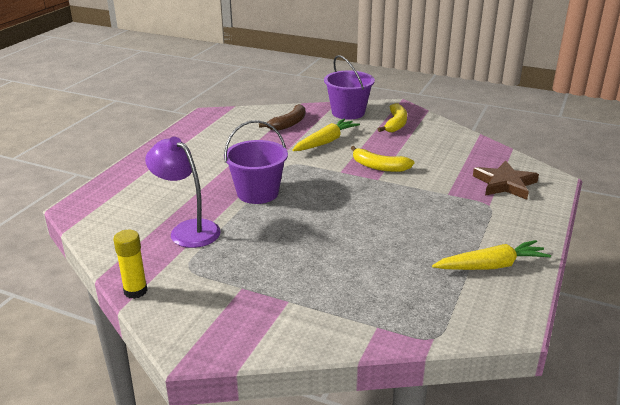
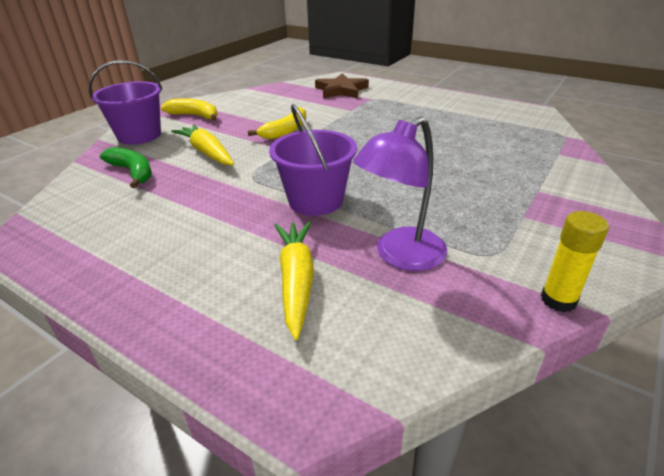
camera: 80 degrees left, 5 degrees up
brown banana [259,104,305,131] -> green banana [100,147,152,188]
yellow carrot [432,240,551,270] -> yellow carrot moved to [275,221,314,340]

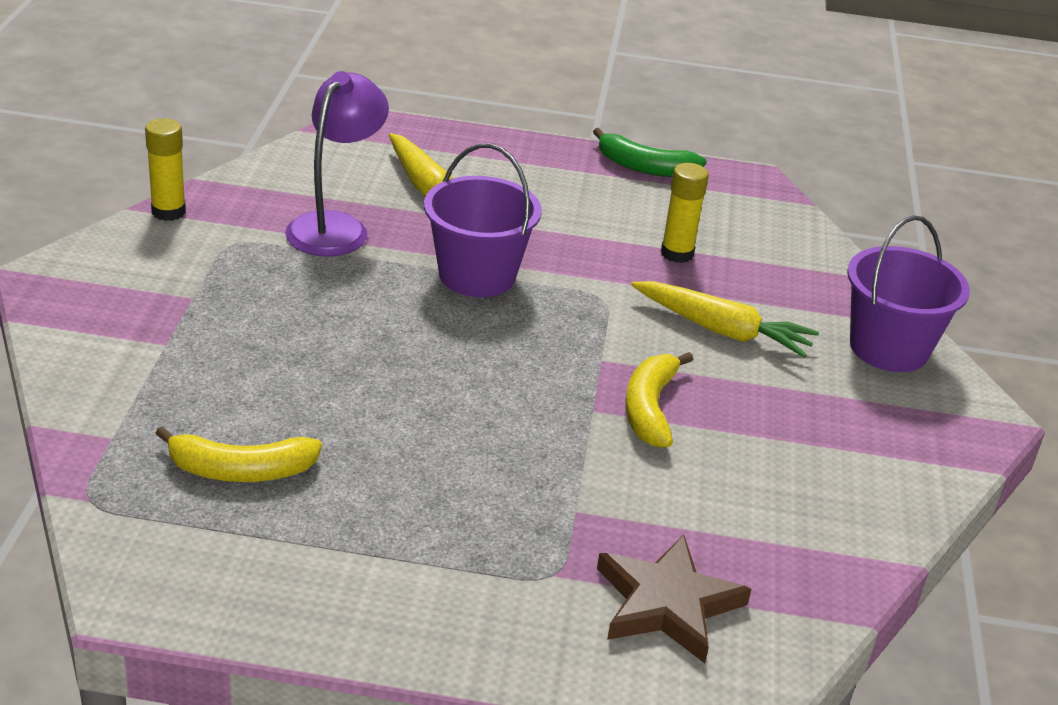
camera: 150 degrees right, 0 degrees up
green banana [100,147,152,188] -> green banana moved to [593,128,707,177]
yellow banana [161,98,218,121] -> yellow banana moved to [155,426,322,482]
none -> yellow glue stick [661,163,709,263]

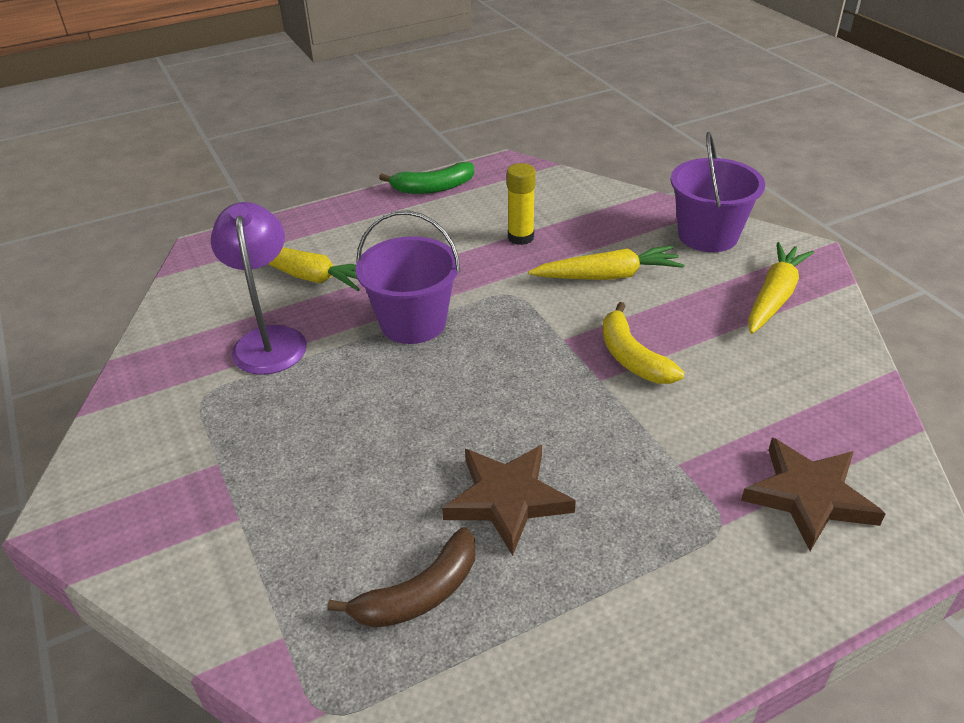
camera: 30 degrees left, 5 degrees up
yellow glue stick [145,118,186,221] -> none
yellow banana [155,426,322,482] -> brown banana [327,527,475,628]
none -> brown star [442,445,576,556]
none -> yellow carrot [748,242,814,334]

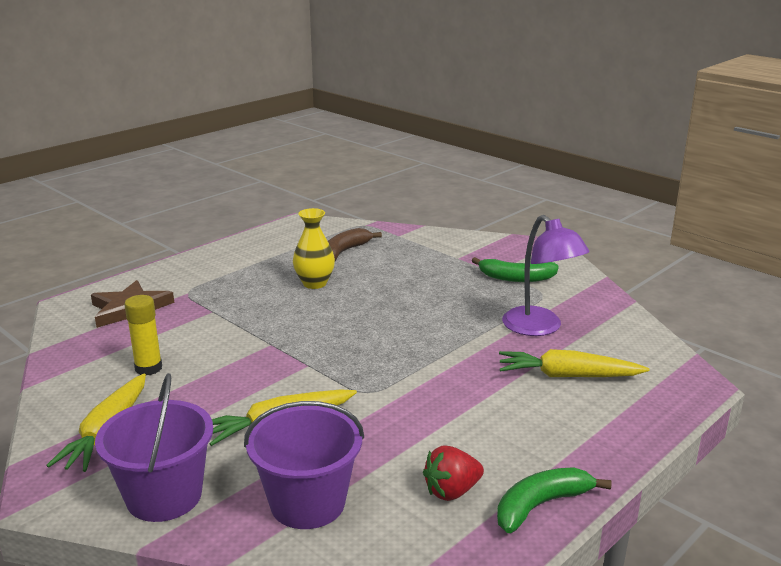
camera: 160 degrees right, 15 degrees down
purple bucket [356,210,460,344] -> purple bucket moved to [244,401,364,529]
brown star [442,445,576,556] -> yellow vase [293,208,335,289]
yellow glue stick [507,163,536,245] -> yellow glue stick moved to [124,295,162,375]
yellow banana [603,302,684,384] -> none
none -> red strawberry [423,445,484,501]
none -> green banana [472,257,559,282]

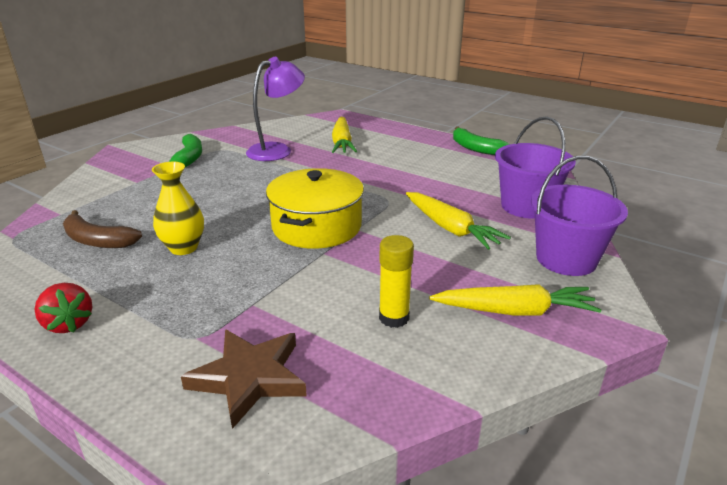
camera: 100 degrees left, 5 degrees up
red strawberry [423,445,484,501] -> red strawberry moved to [34,283,93,333]
none -> yellow pot [266,168,364,249]

